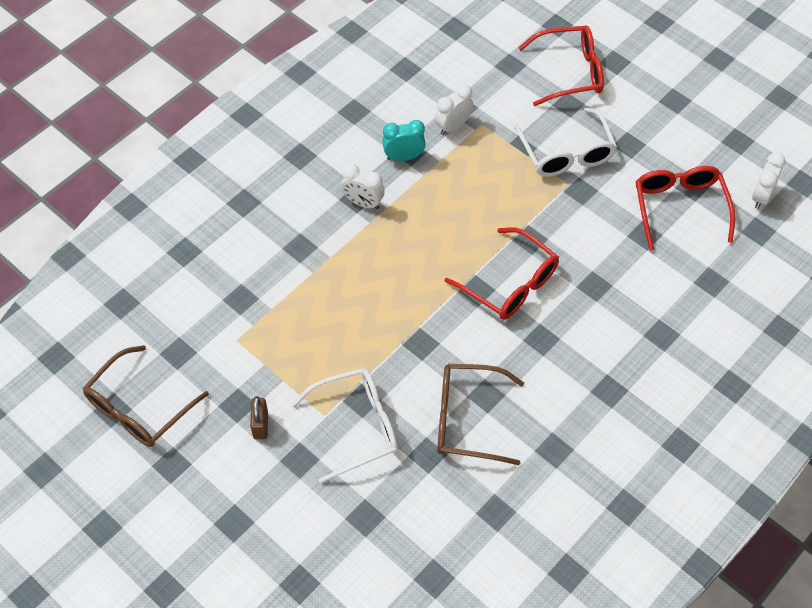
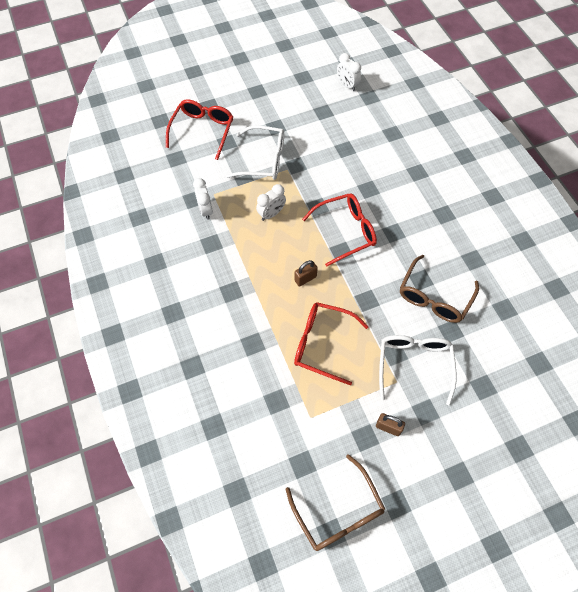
camera: 65 degrees left, 5 degrees up
white clock [341,163,385,209] -> white clock moved to [256,184,286,221]
turquoise clock [382,120,426,161] -> none
red glasses [635,166,735,251] -> red glasses moved to [294,302,369,385]
none -> brown padlock [294,260,318,287]

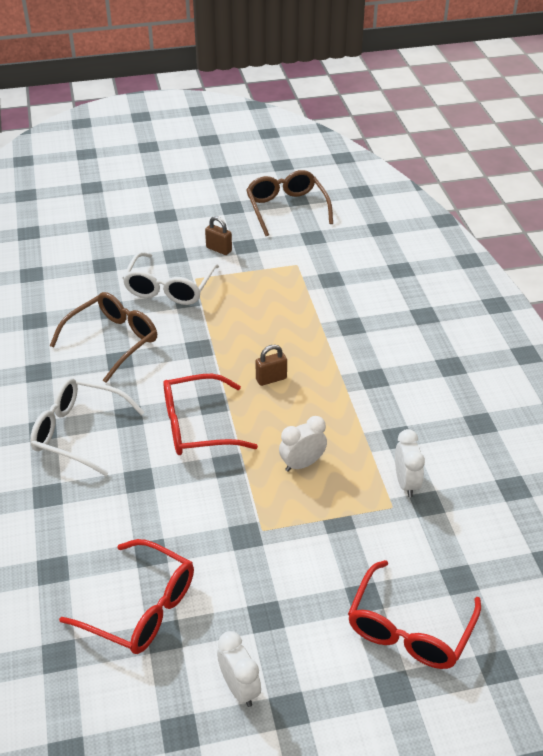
camera: 170 degrees left, 20 degrees down
white glasses [226,125,284,180] -> white glasses moved to [30,378,145,476]
red glasses [294,302,369,385] -> red glasses moved to [59,539,194,654]
white clock [337,53,361,91] -> white clock moved to [217,631,261,707]

